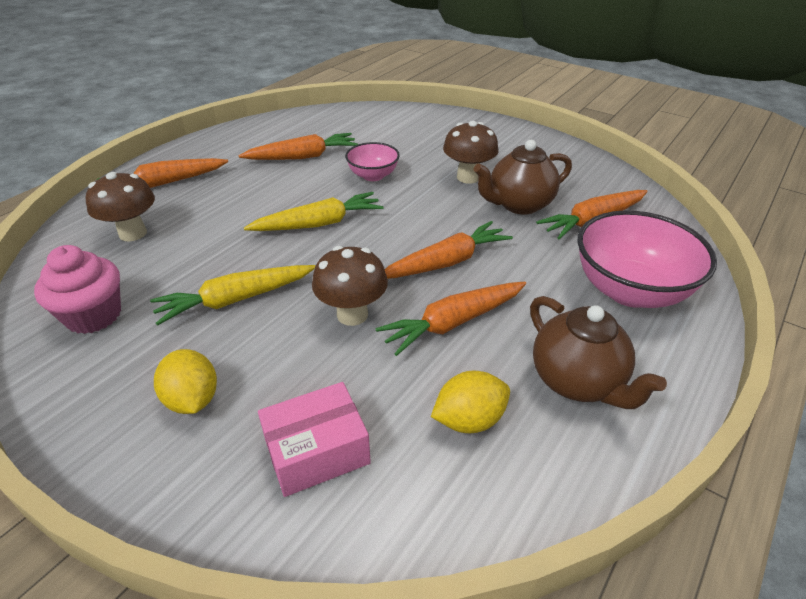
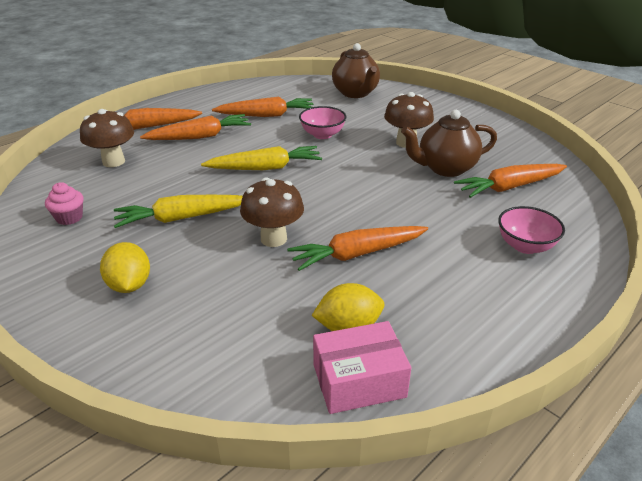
camera: 10 degrees right, 5 degrees down
pink cupcake [34,245,121,334] -> pink cupcake [45,182,84,225], size x0.59
pink box [258,382,371,497] -> pink box moved to [313,321,411,414]
orange carrot [385,221,513,279] -> orange carrot moved to [140,114,251,140]
brown teapot [530,296,667,409] -> brown teapot moved to [332,43,380,98]
pink bowl [578,210,717,308] -> pink bowl [498,206,565,254], size x0.55

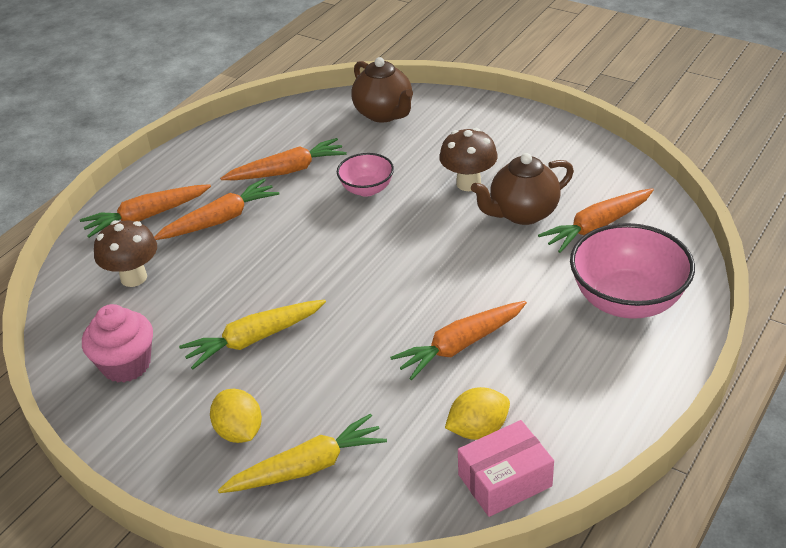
camera: 10 degrees left, 5 degrees up
pink cupcake [45,182,84,225] -> pink cupcake [82,304,153,382], size x1.68
yellow carrot [201,146,322,170] -> yellow carrot moved to [218,413,387,493]
brown mushroom [240,178,304,247] -> none
pink bowl [498,206,565,254] -> pink bowl [570,223,695,319], size x1.81

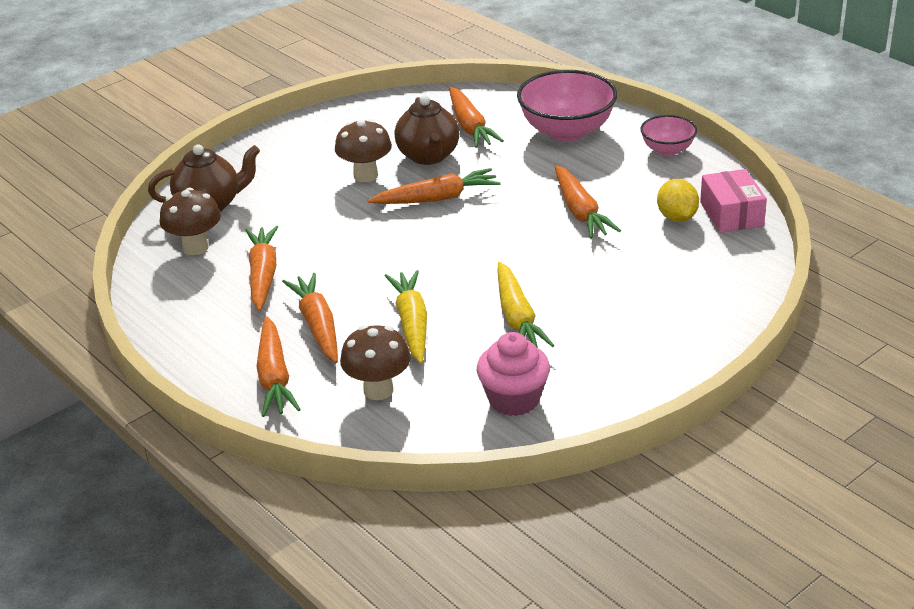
camera: 75 degrees left, 5 degrees down
yellow lemon [210,389,262,443] -> none
yellow carrot [218,413,387,493] -> yellow carrot moved to [384,270,427,364]
pink bowl [337,153,394,197] -> pink bowl moved to [640,115,697,156]
none -> brown mushroom [160,188,221,255]
none -> orange carrot [368,168,501,204]

